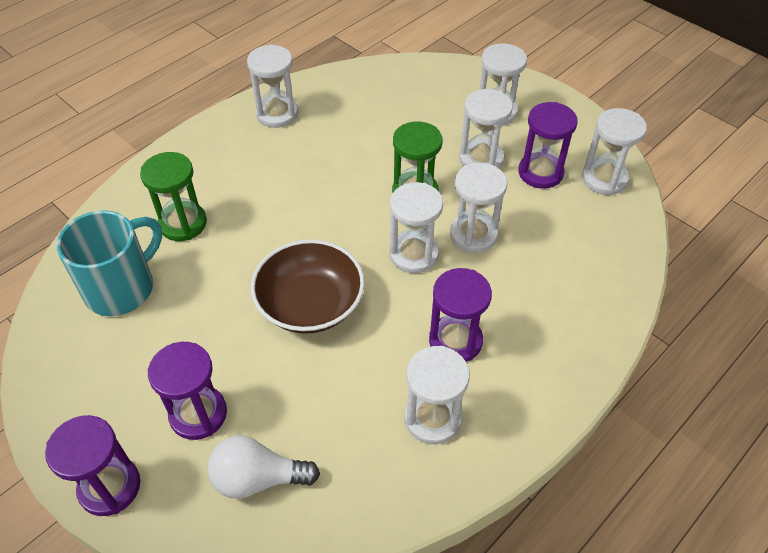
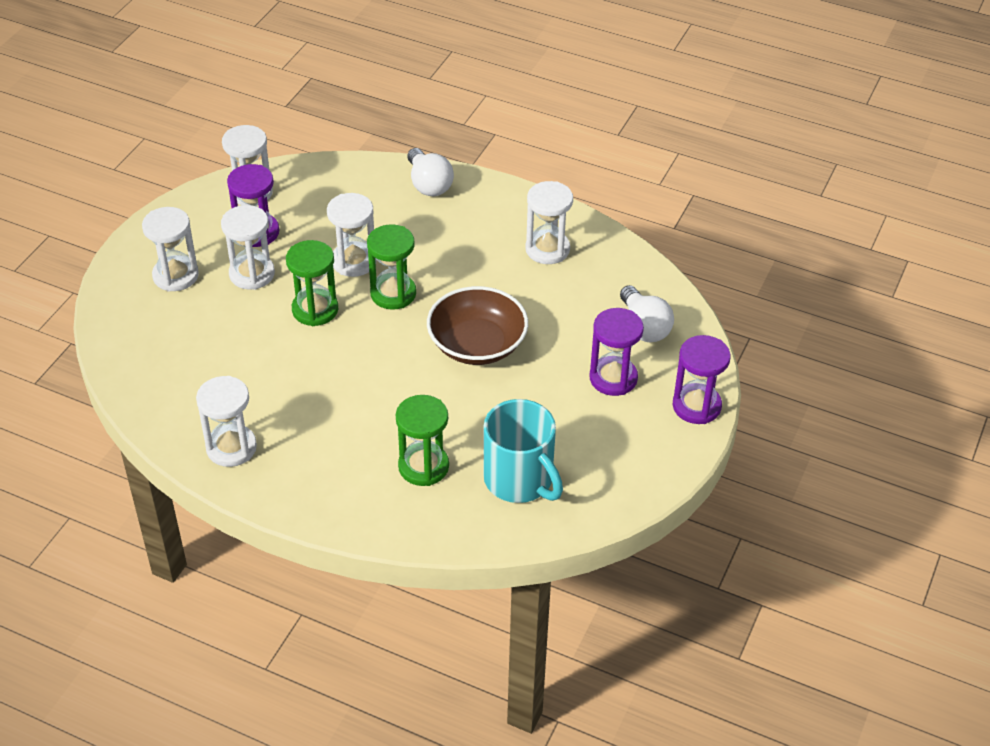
camera: 110 degrees left, 5 degrees down
turquoise mug [56,210,162,316] -> turquoise mug turned 150 degrees counterclockwise [483,399,563,503]
white hourglass [390,182,443,273] -> green hourglass [367,224,416,310]
purple hourglass [429,268,492,362] -> none
none -> white light bulb [407,148,454,196]

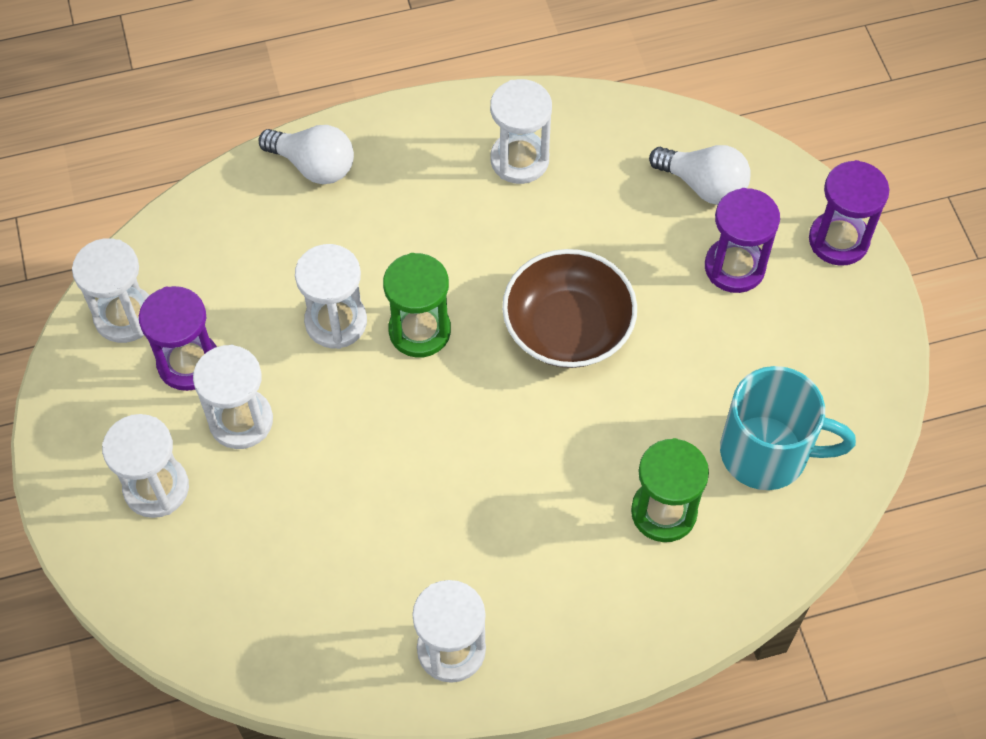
camera: 40 degrees left, 15 degrees up
green hourglass [286,240,338,326] -> none

